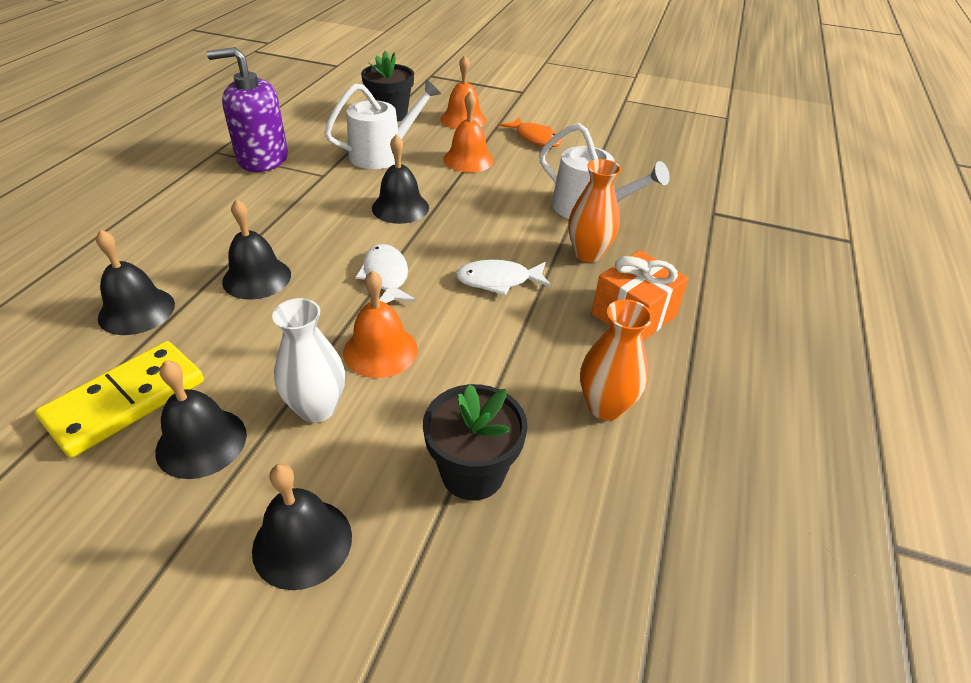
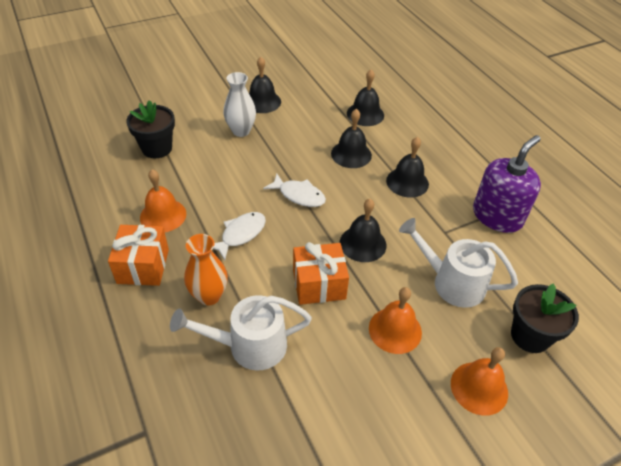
camera: 135 degrees right, 5 degrees up
yellow domino [35,341,204,458] -> none
black bell [252,464,352,590] -> black bell moved to [386,137,429,197]
white watering can [324,79,441,169] -> white watering can turned 105 degrees clockwise [399,218,518,308]
orange bell [343,270,418,378] -> orange bell moved to [140,169,186,232]
orange fish [500,117,562,147] -> none
orange vase [580,299,653,420] -> none
none -> orange gift [293,242,349,305]

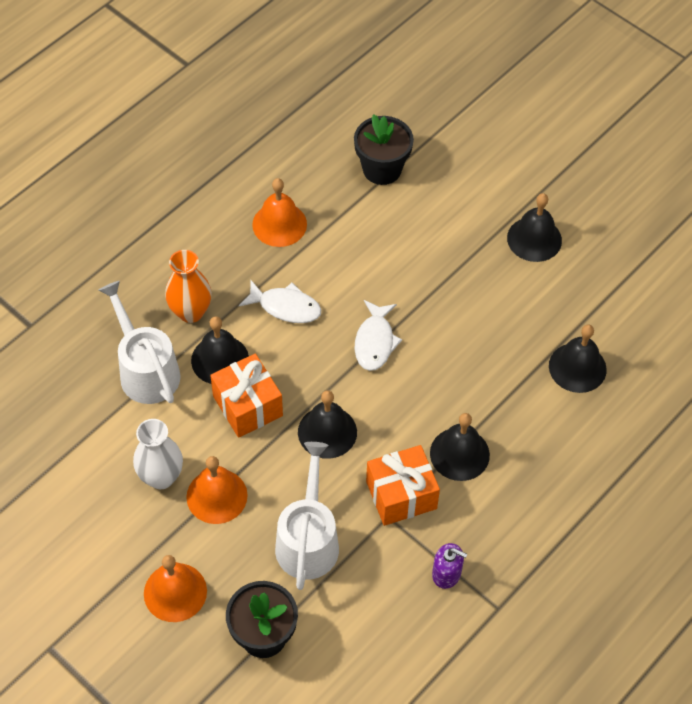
camera: 70 degrees right, 10 degrees up
orange gift [108,225,169,286] -> orange gift moved to [366,445,440,526]
white vase [223,72,256,137] -> white vase moved to [133,419,183,489]
black bell [331,109,372,168] -> black bell moved to [191,316,249,384]
purple soap dispenser [473,135,541,233] -> purple soap dispenser [432,543,467,589], size x0.48

